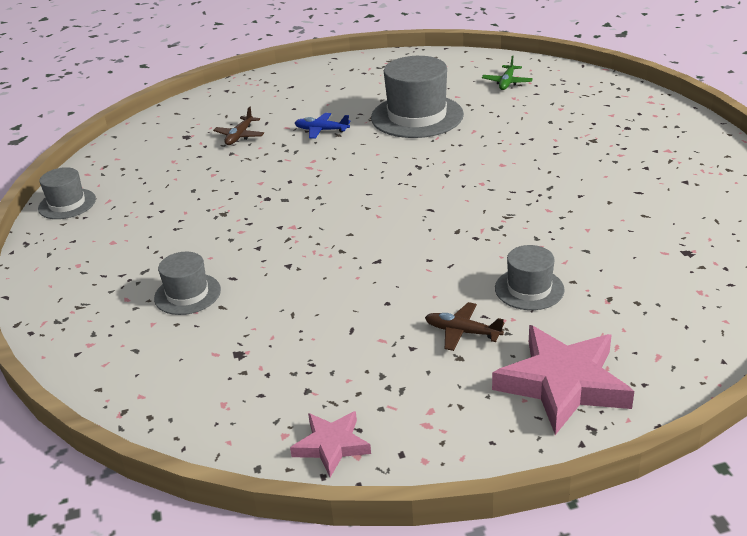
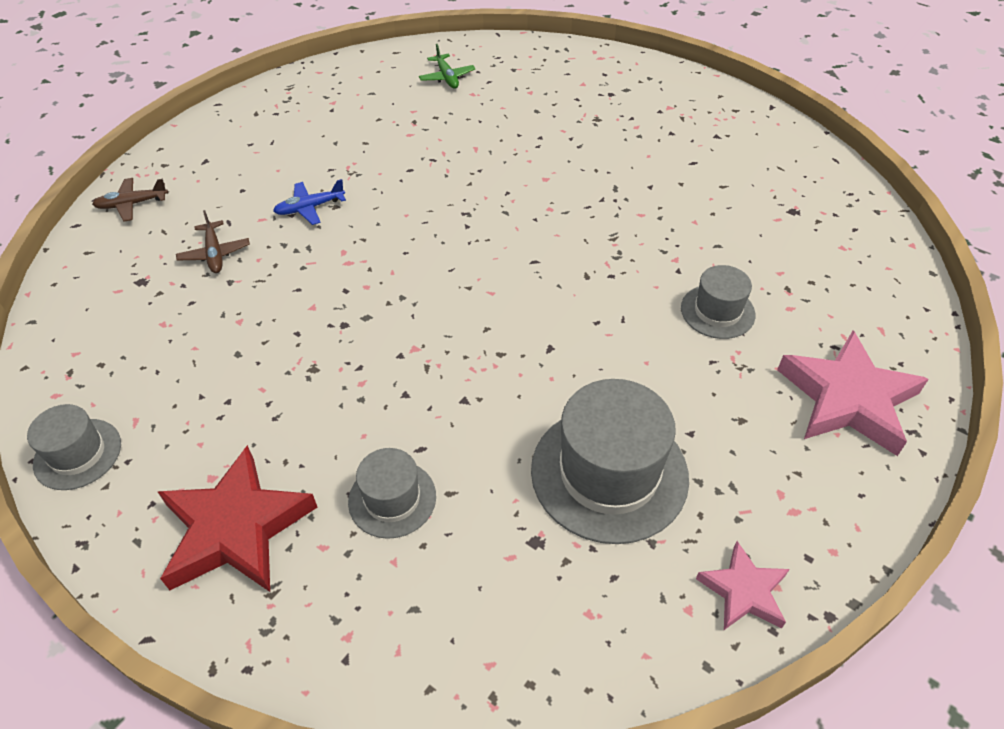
camera: 40 degrees left, 15 degrees up
grey hat [371,56,464,138] -> grey hat moved to [531,379,689,544]
brown plane [425,302,504,351] -> brown plane moved to [92,178,168,222]
none -> red star [158,445,317,592]

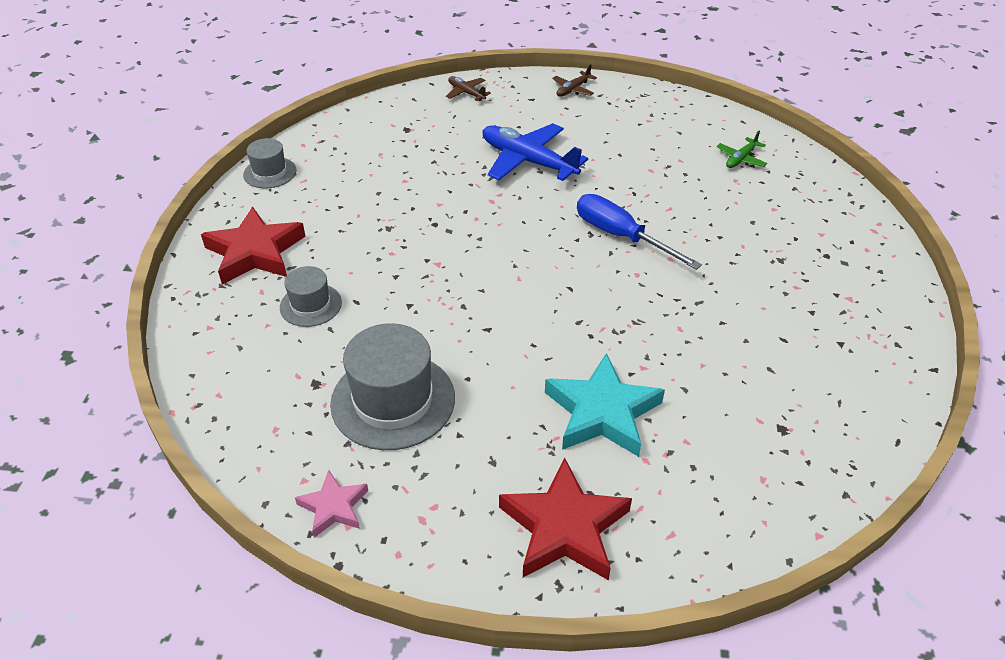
camera: 60 degrees right, 5 degrees down
brown plane [176,210,250,273] -> brown plane moved to [552,64,597,97]
blue plane [273,179,346,225] -> blue plane [482,123,588,181], size x2.04
grey hat [681,265,755,339] -> turquoise star [545,353,665,457]
pink star [777,330,929,456] -> red star [499,458,632,580]
none -> blue screwdriver [577,194,702,270]

